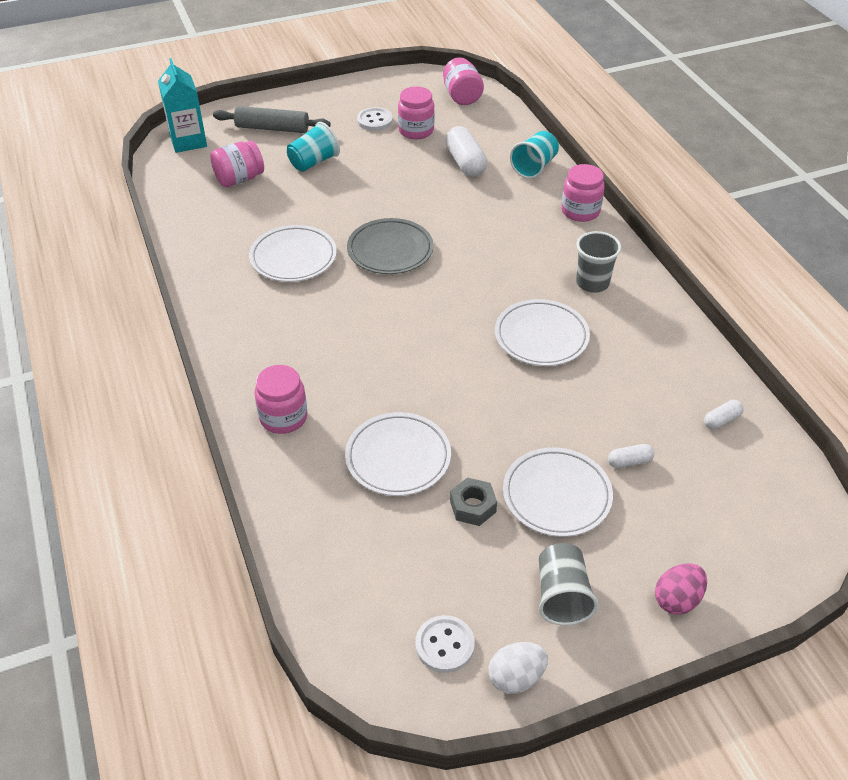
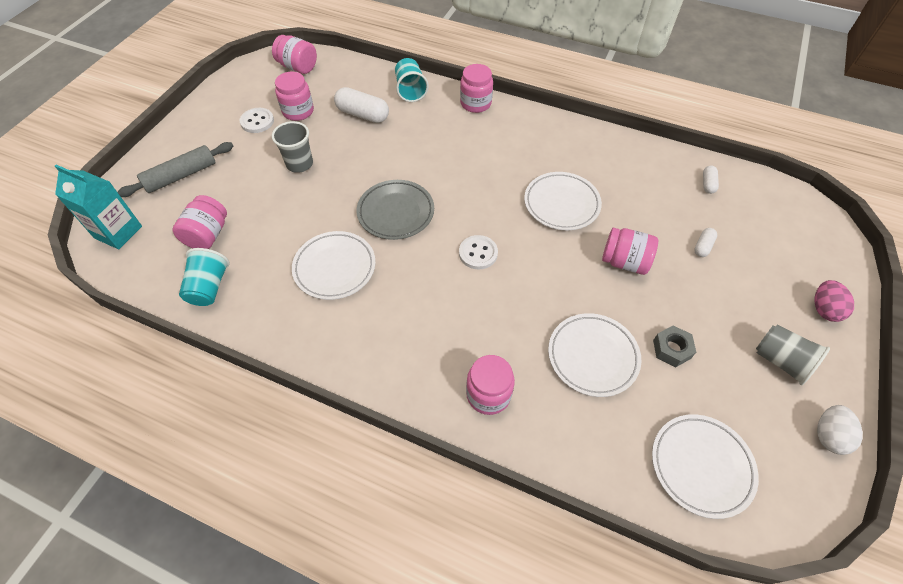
camera: 45 degrees left, 10 degrees up
turquoise cup [287,122,340,172] -> turquoise cup moved to [179,248,230,306]
white button [415,615,475,673] -> white button moved to [459,235,498,269]
white plate [503,447,613,537] -> white plate moved to [652,414,759,519]
grey cup [576,231,621,293] -> grey cup moved to [272,121,313,173]
none -> pink jar [602,228,658,275]

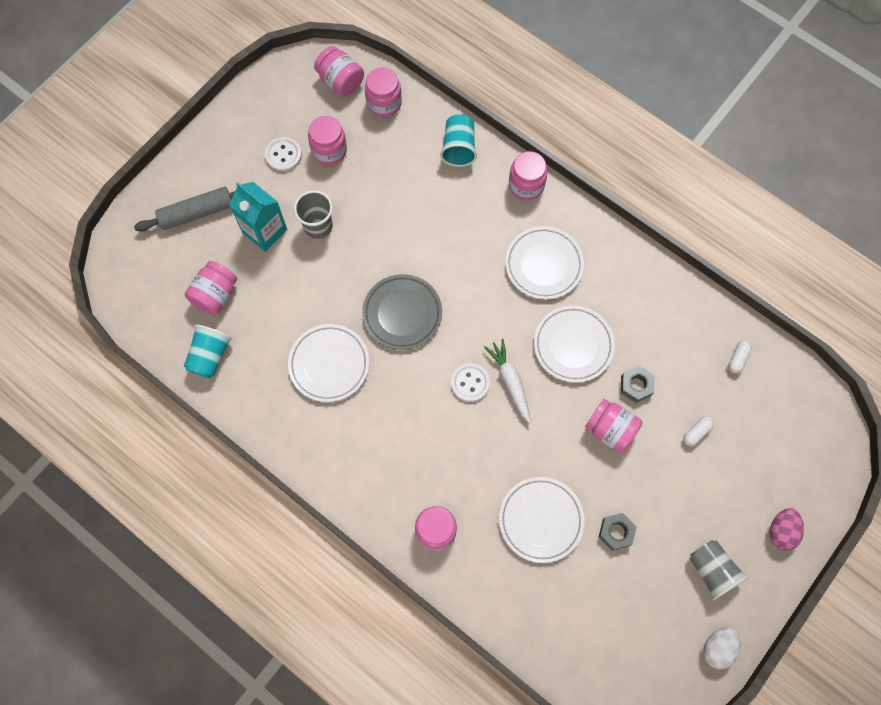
camera: 15 degrees right, 15 degrees up
turquoise carton [55,165,142,249] -> turquoise carton moved to [229,182,287,252]
white capsule [334,87,389,123] -> none
white plate [652,414,759,519] -> white plate moved to [505,226,584,299]
none -> pink jar [365,67,402,117]
none -> white carrot [484,339,531,424]
none -> grey nut [621,366,654,403]

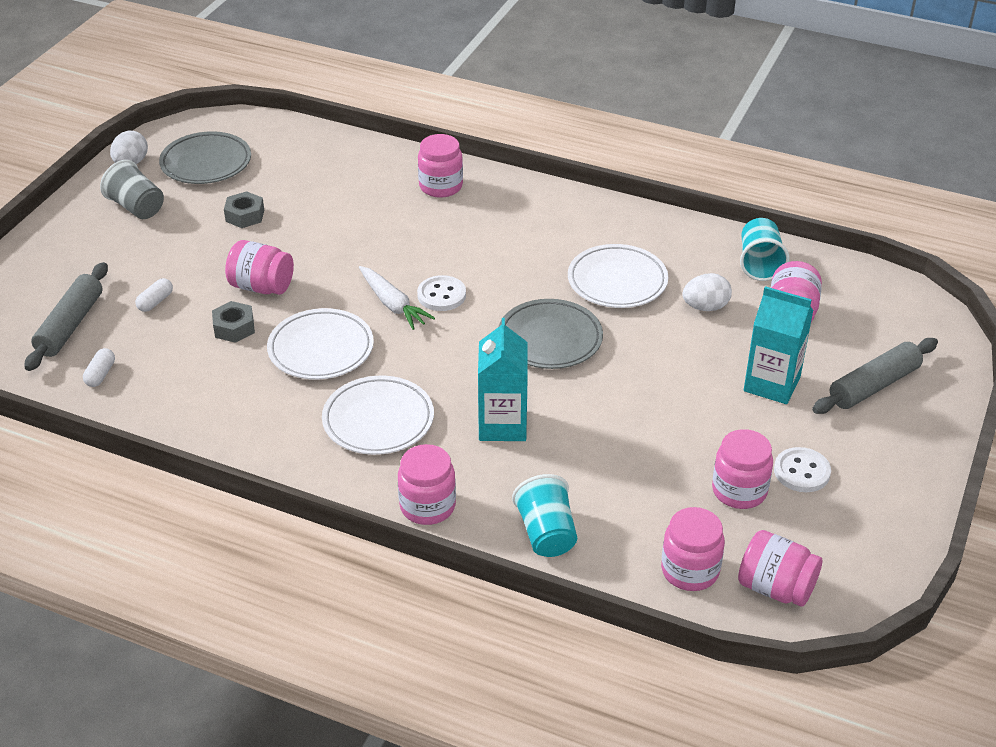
camera: 165 degrees right, 30 degrees down
grey cup [294,190,333,239] -> none
white plate [499,477,585,563] -> none
pink egg [770,508,804,550] -> none
none -> grey rolling pin [25,262,108,371]
none -> grey plate [159,131,251,184]
none -> turquoise carton [478,318,528,441]
none -> white egg [682,273,732,311]

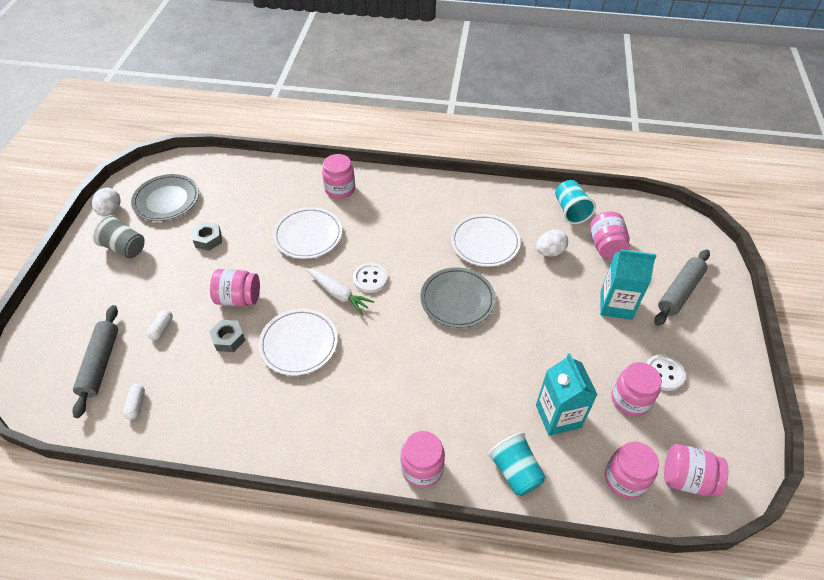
camera: 15 degrees left, 10 degrees up
white plate [322,376,434,455] -> white plate moved to [273,207,342,259]
turquoise carton [478,318,528,441] -> turquoise carton moved to [536,353,598,436]

